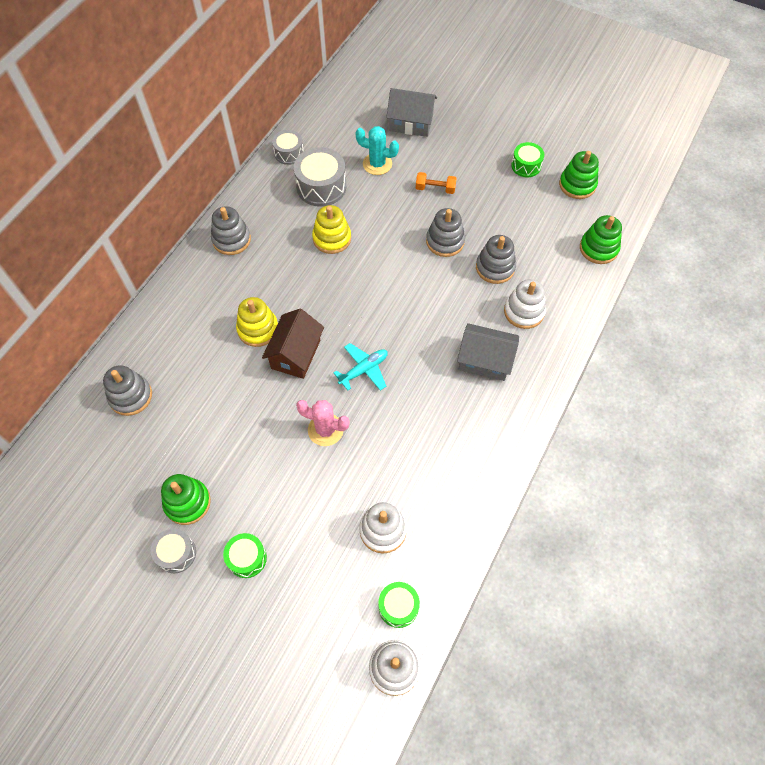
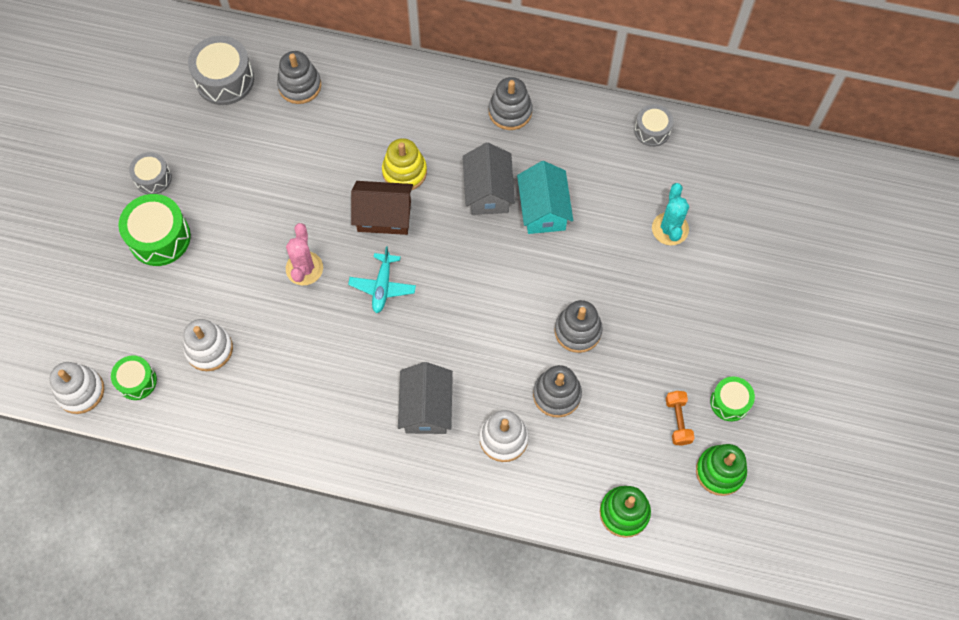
camera: 75 degrees right, 5 degrees up
green stacking toy [161,474,211,525] -> none
green drum [223,533,267,578] -> green drum [118,194,191,266], size x1.65
grey drum [294,147,346,207] -> grey drum moved to [188,36,254,105]
yellow stacking toy [312,205,351,254] -> turquoise house [517,161,573,234]
turquoise plane [334,343,388,390] -> turquoise plane turned 60 degrees clockwise [348,246,416,313]
grey house [386,88,437,137] -> grey house moved to [463,142,515,215]
orange dumbbell [416,172,457,194] -> orange dumbbell moved to [665,391,695,446]

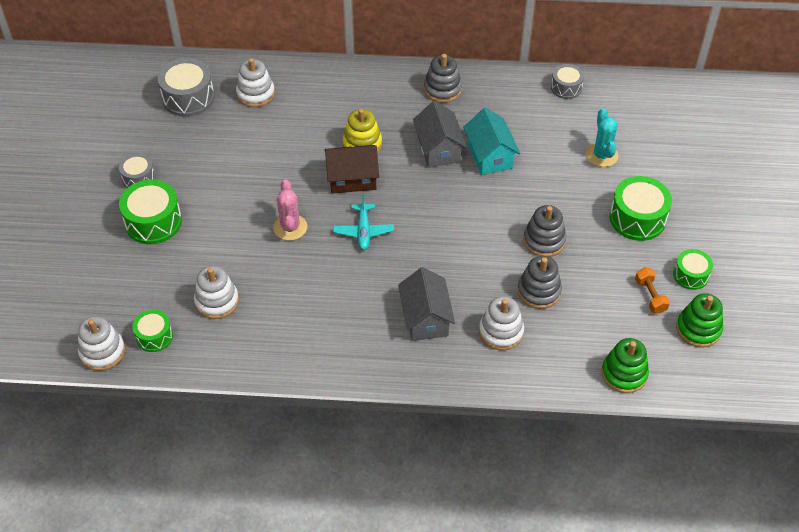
camera: 10 degrees left, 15 degrees down
grey stacking toy [277,51,321,104] -> white stacking toy [236,58,275,107]
none -> green drum [610,176,672,241]

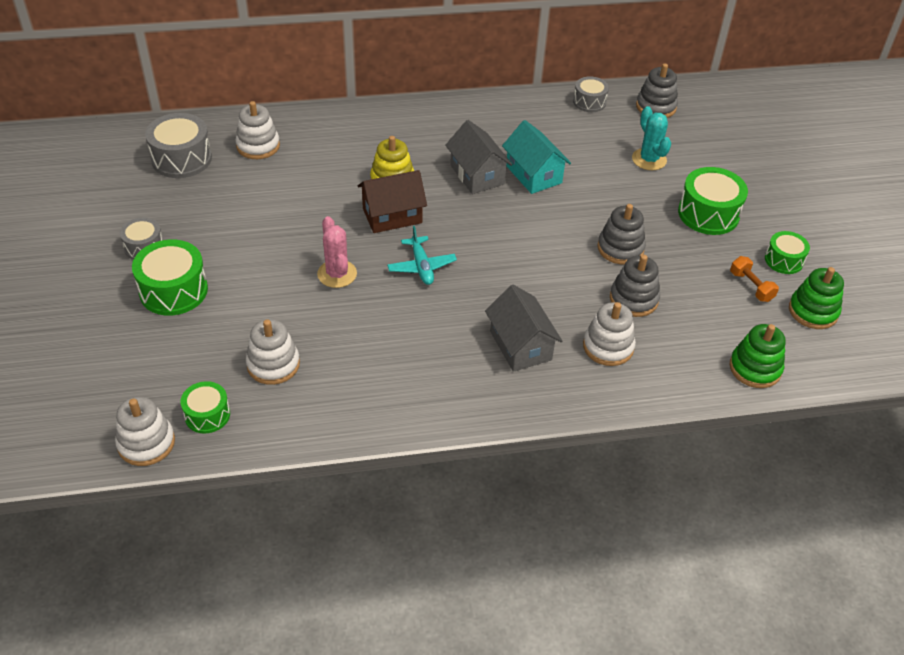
camera: 15 degrees left, 5 degrees down
grey stacking toy [424,54,462,103] -> grey stacking toy moved to [636,63,678,118]

